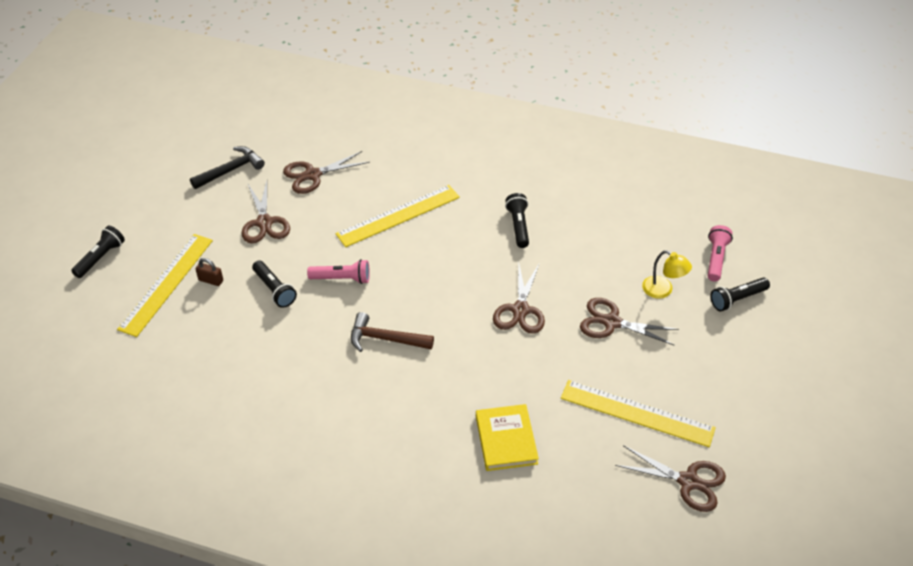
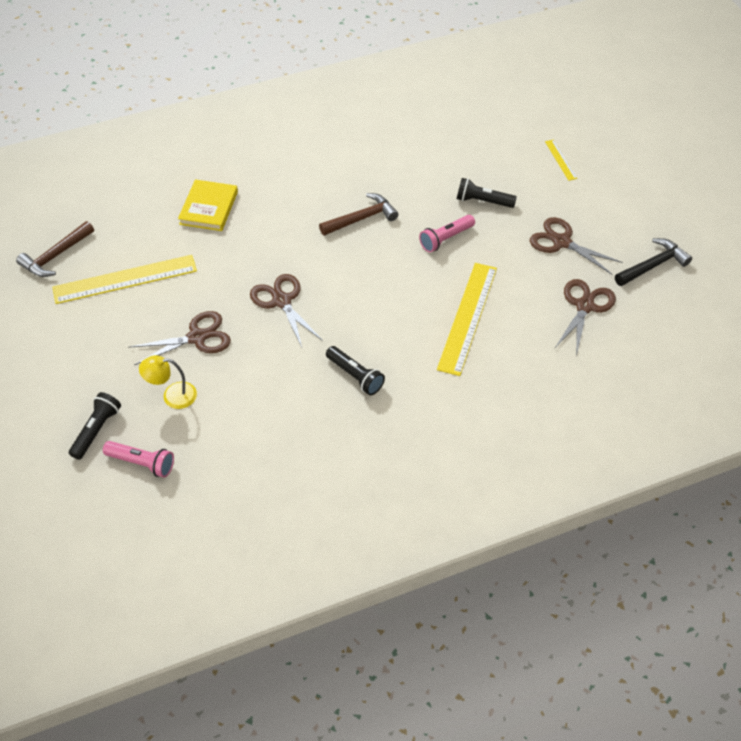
camera: 140 degrees right, 5 degrees up
black flashlight [71,226,125,278] -> none
yellow ruler [117,234,213,337] -> yellow ruler [545,140,577,181], size x0.46
black hammer [190,146,265,189] -> black hammer turned 135 degrees counterclockwise [615,238,692,286]
brown padlock [196,258,223,286] -> none
yellow book [476,404,539,471] -> yellow book turned 60 degrees clockwise [178,180,238,231]
brown scissors [615,445,726,512] -> brown hammer [16,221,94,277]
pink flashlight [708,225,733,281] -> pink flashlight turned 45 degrees counterclockwise [103,441,174,478]

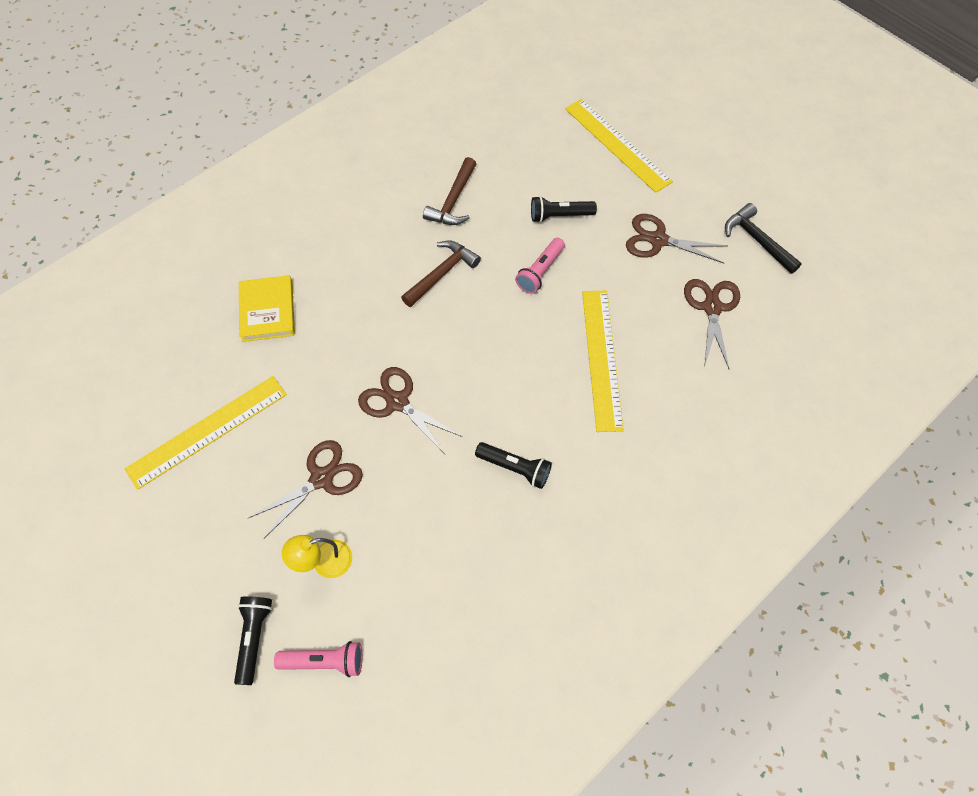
camera: 20 degrees left, 10 degrees up
brown hammer [16,221,94,277] -> brown hammer moved to [423,157,476,225]
yellow ruler [545,140,577,181] -> yellow ruler [565,99,673,193], size x2.15
black hammer [615,238,692,286] -> black hammer turned 75 degrees counterclockwise [725,203,802,274]

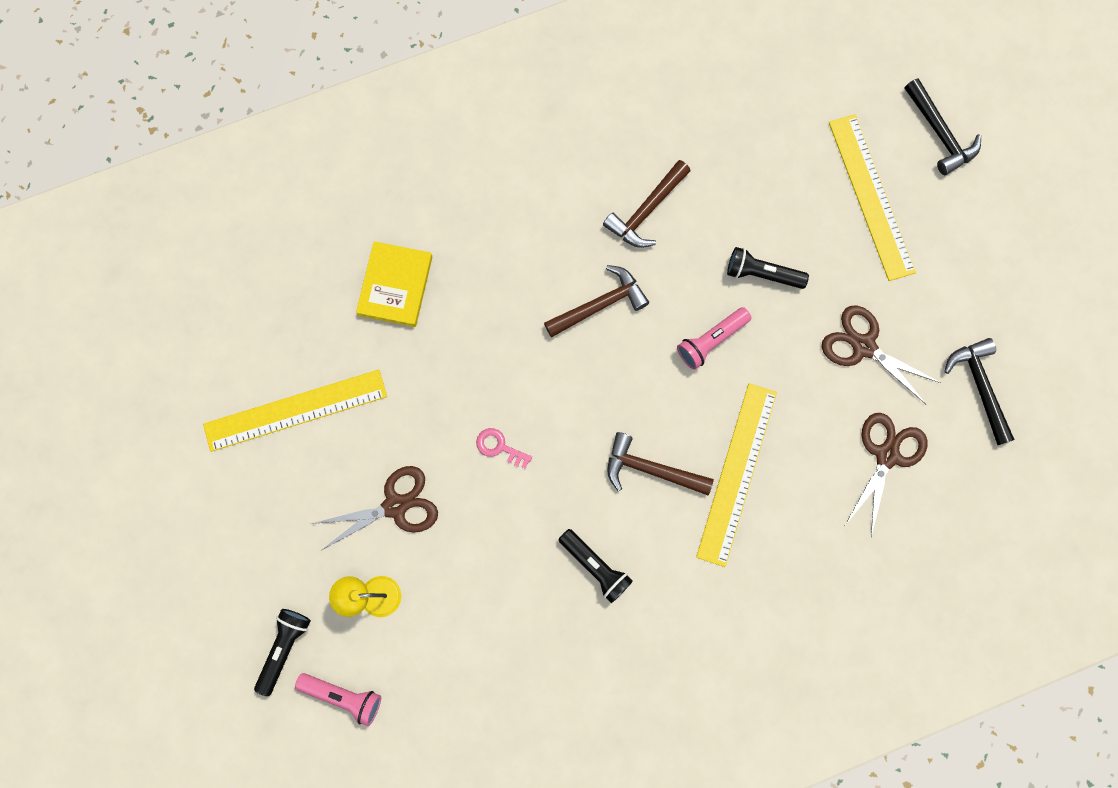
camera: 20 degrees right, 15 degrees up
brown scissors [358,367,463,454] -> pink key [476,428,532,469]
none -> brown hammer [607,432,714,496]
none -> black hammer [904,78,981,175]

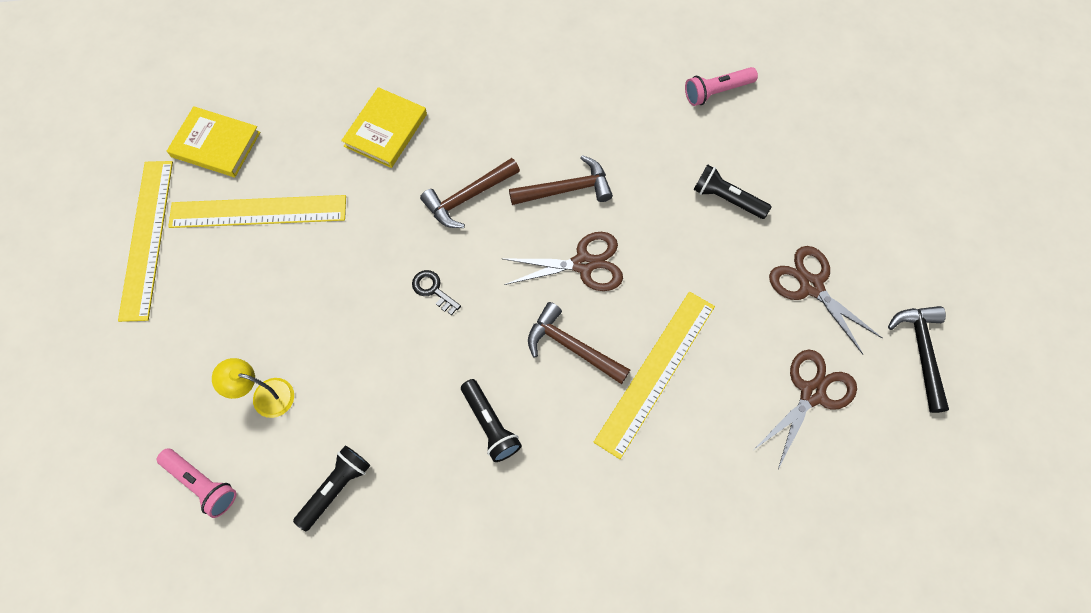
camera: 15 degrees right, 10 degrees down
black flashlight [254,609,311,696] -> black flashlight moved to [293,446,370,531]
brown scissors [311,466,438,551] -> brown scissors moved to [503,232,623,291]
pink key [476,428,532,469] -> black key [412,270,461,315]
brown hammer [603,160,691,248] -> brown hammer moved to [420,158,520,228]
pink flashlight [677,307,751,370] -> pink flashlight moved to [685,67,758,106]
yellow ruler [829,114,916,281] -> yellow ruler moved to [118,161,173,322]
black hammer [904,78,981,175] -> none
none -> yellow book [167,106,260,177]

